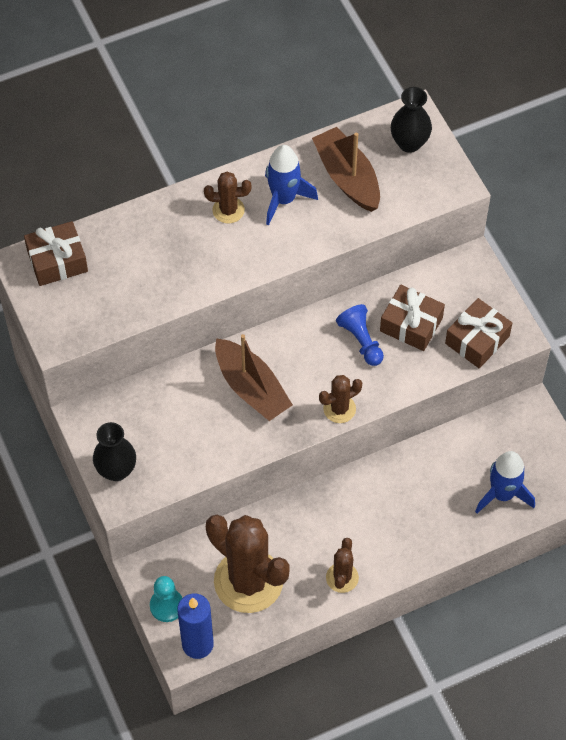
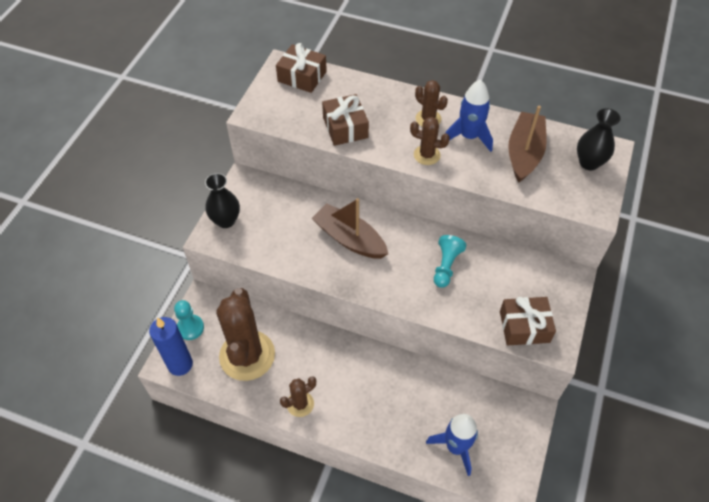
camera: 45 degrees right, 5 degrees down
brown boat [215,334,293,421] -> brown boat turned 120 degrees clockwise [312,198,388,259]
brown cactus [319,375,362,423] -> brown cactus moved to [410,117,450,165]
blue pawn [336,304,384,366] -> turquoise pawn [434,235,466,288]
brown gift [380,285,445,351] -> brown gift moved to [322,94,369,146]

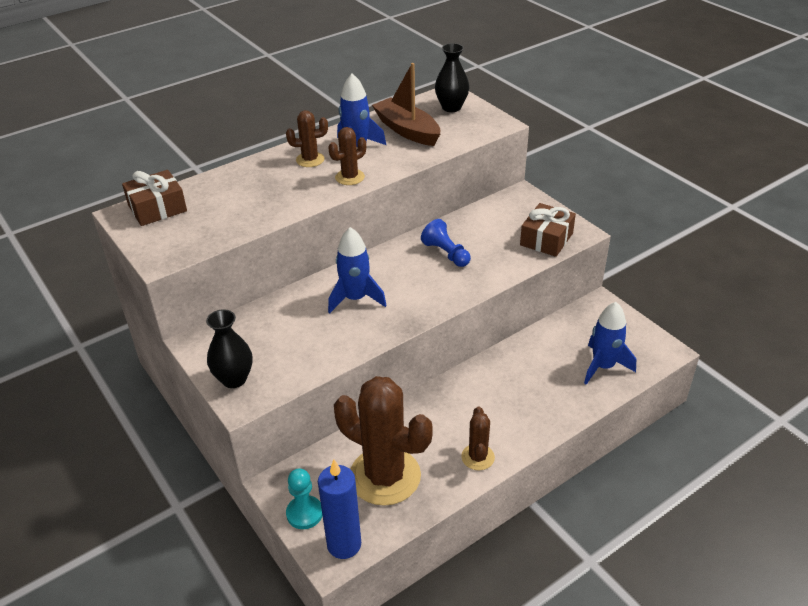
camera: 55 degrees left, 15 degrees down
brown boat [312,198,388,259] -> blue rocket [328,227,387,314]
brown gift [322,94,369,146] -> none
turquoise pawn [434,235,466,288] -> blue pawn [421,219,471,267]

